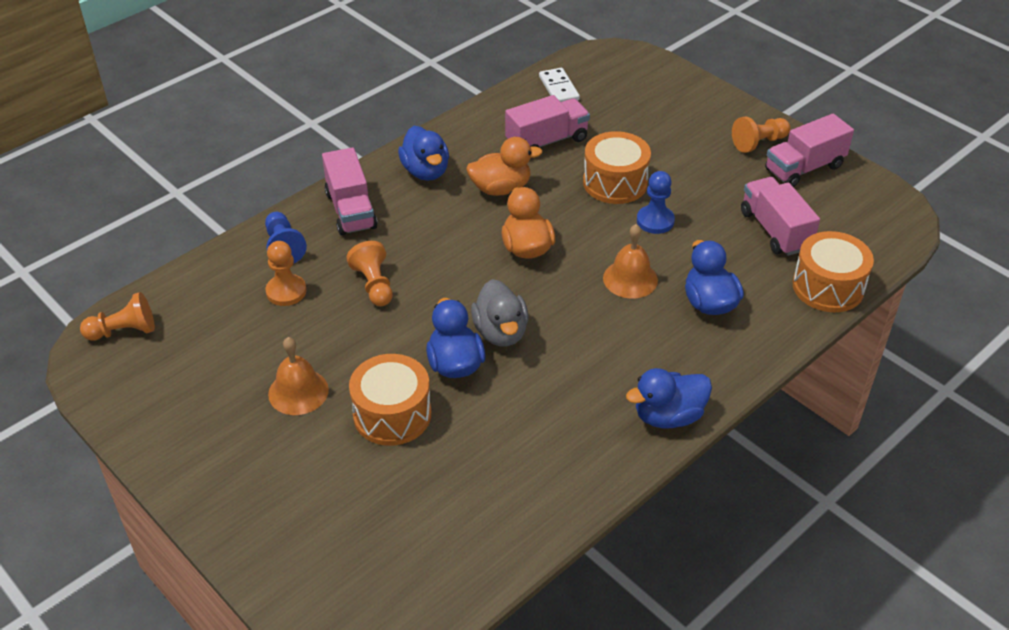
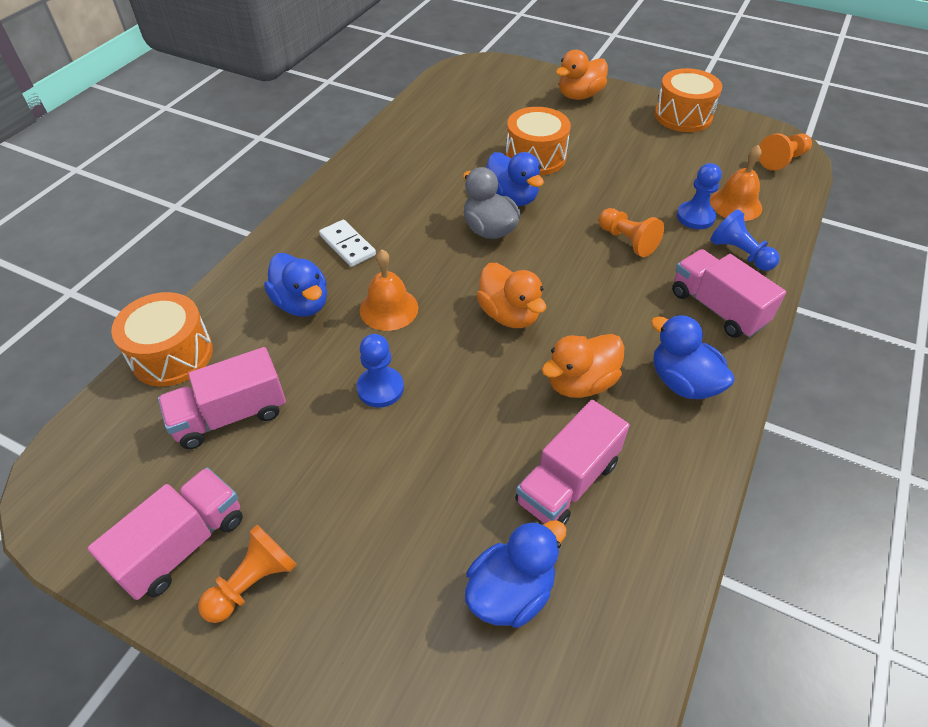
camera: 160 degrees right, 5 degrees up
orange pawn [266,241,306,306] -> blue pawn [677,163,722,229]
orange bell [268,337,329,415] -> orange bell moved to [710,145,762,221]
white domino [539,68,580,102] -> white domino moved to [319,220,376,267]
orange drum [583,131,651,204] -> orange drum moved to [655,68,722,132]
blue duck [626,368,712,428] -> blue duck moved to [465,520,567,628]
pink truck [741,177,820,256] -> pink truck turned 105 degrees clockwise [158,347,286,449]
none -> orange duck [556,50,608,100]

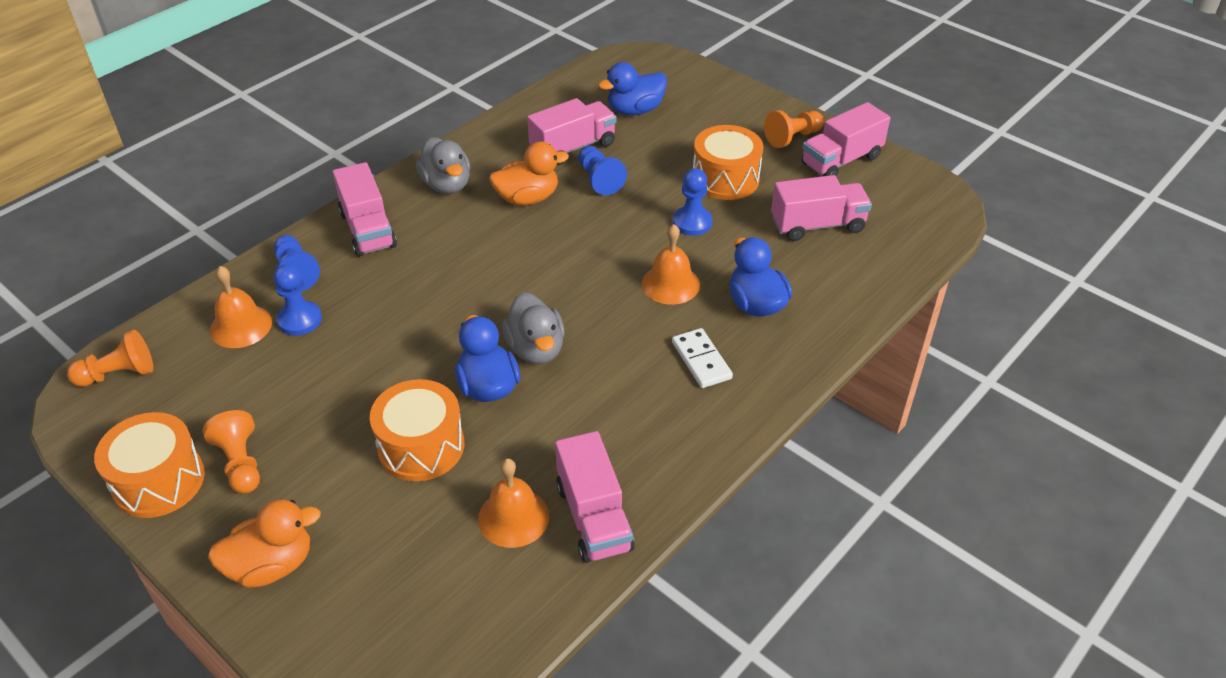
camera: 165 degrees left, 5 degrees down
orange drum [111,292,213,387] -> orange drum moved to [693,125,764,200]
orange duck [476,263,546,328] -> none
orange pawn [599,208,664,257] -> orange pawn moved to [203,410,260,494]
blue duck [651,315,735,399] -> grey duck [416,137,470,194]
none -> orange bell [478,458,549,548]
none -> pink truck [555,431,635,563]
none -> blue pawn [578,146,627,195]

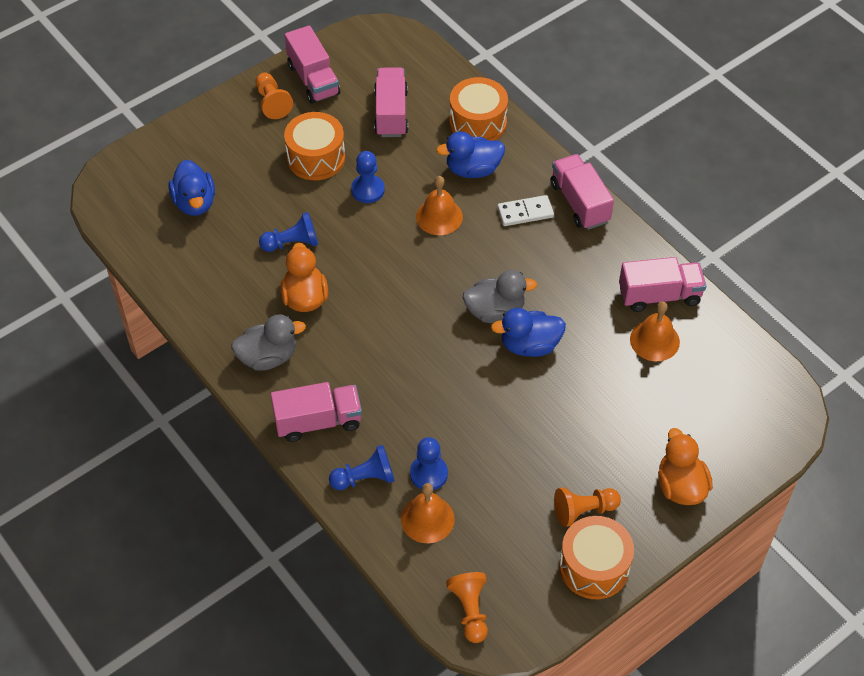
camera: 80 degrees left, 10 degrees up
orange drum [370,379,464,481] -> orange drum moved to [449,77,508,140]
pink truck [527,98,617,166] -> pink truck moved to [551,154,614,230]

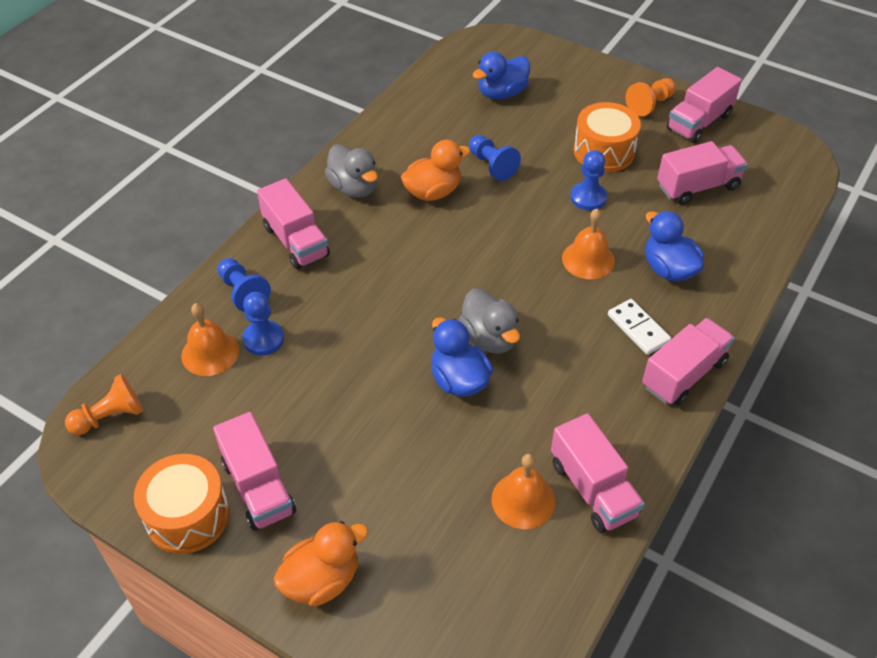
camera: 70 degrees right, 5 degrees down
orange drum [449,77,508,140] -> none
orange pawn [554,487,621,527] -> pink truck [213,412,296,531]

